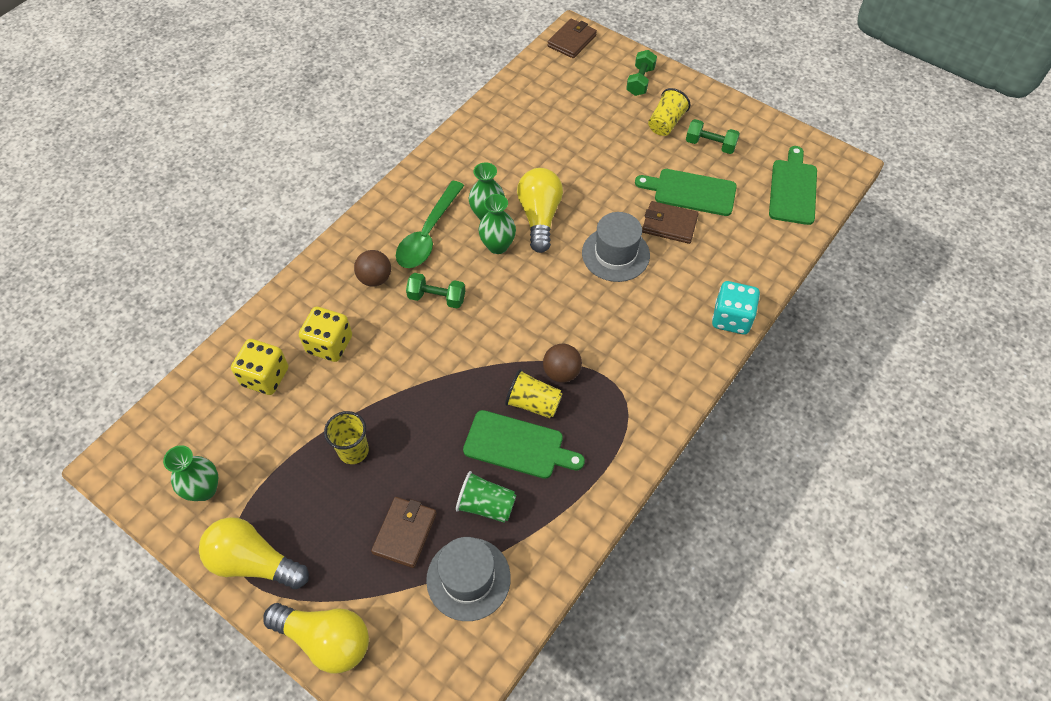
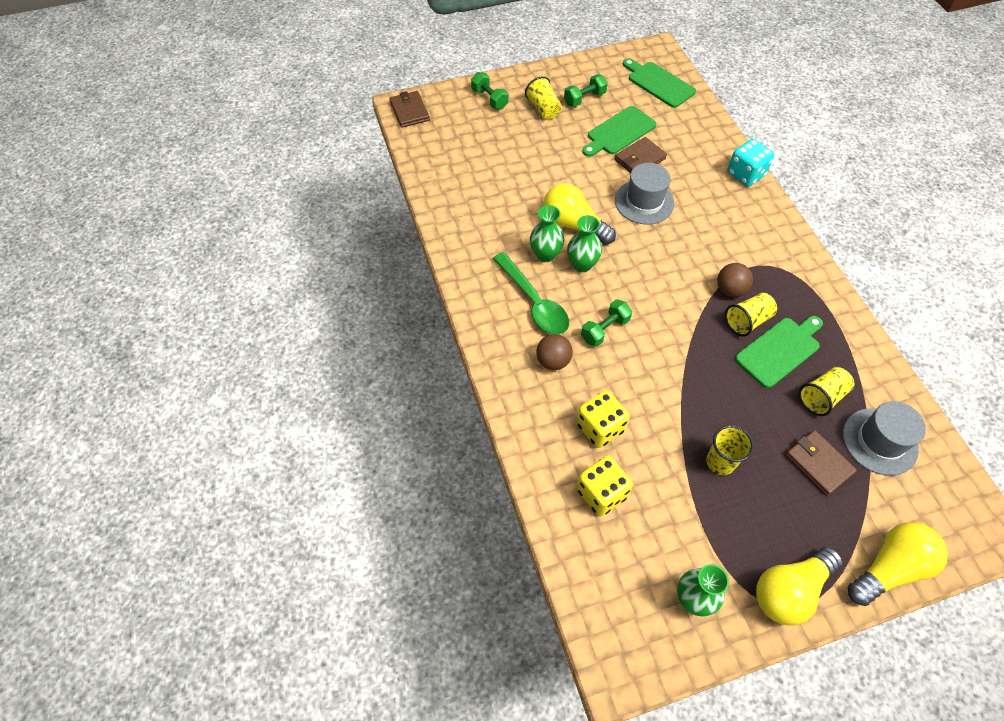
camera: 55 degrees left, 0 degrees up
green cup [456,471,516,522] -> yellow cup [799,367,854,416]

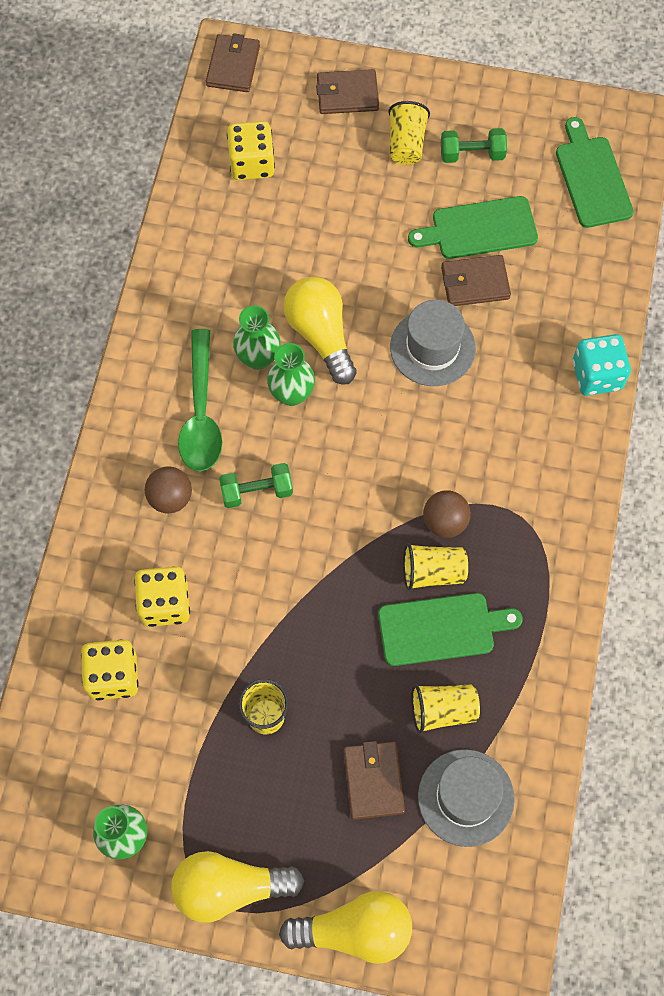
camera: 30 degrees right, 10 degrees up
green dumbbell [471,72,509,109] -> brown wallet [316,69,379,114]
none -> yellow dice [227,121,275,180]

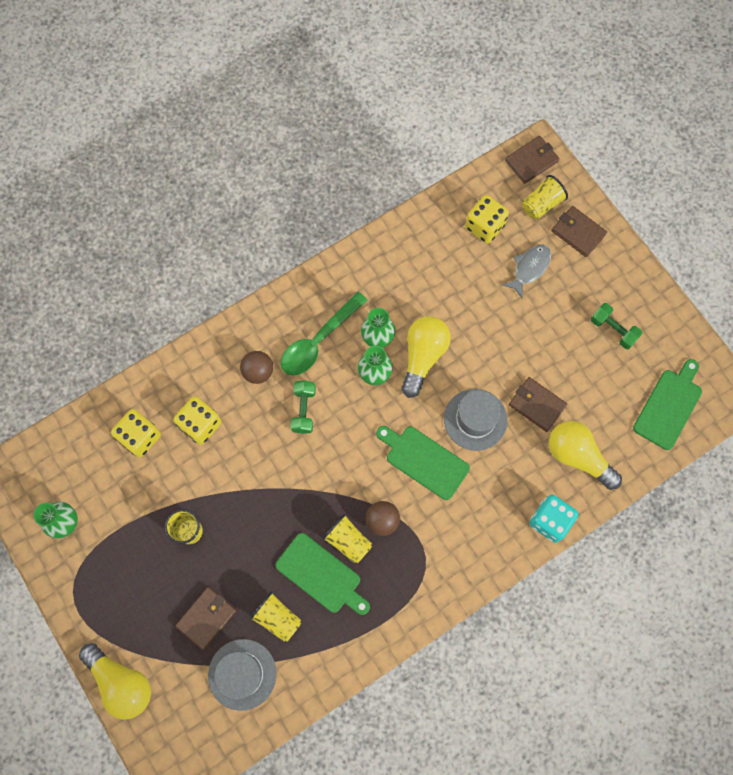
camera: 45 degrees right, 5 degrees up
yellow light bulb [171,851,304,923] -> yellow light bulb moved to [549,421,622,490]
green dumbbell [219,463,293,508] -> green dumbbell turned 60 degrees clockwise [291,380,316,434]
yellow cup [388,101,430,165] -> yellow cup moved to [522,175,568,220]
green cutting board [408,196,538,259] -> green cutting board moved to [376,426,470,500]
none -> grey fish [502,244,551,299]

